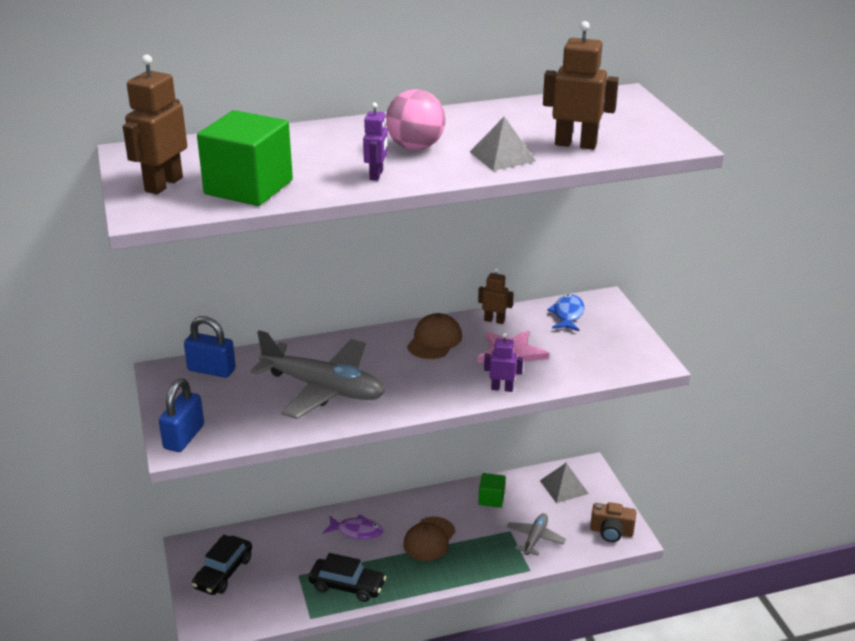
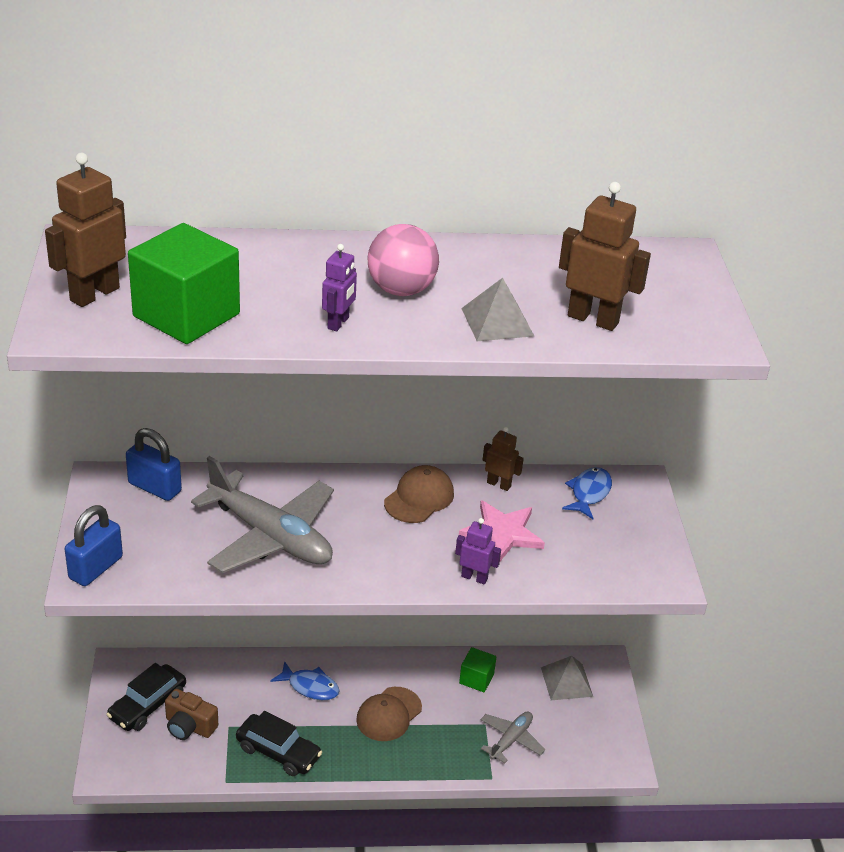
camera: 10 degrees right, 5 degrees up
purple fish [323,514,383,540] -> blue fish [270,661,340,700]
brown camera [590,502,637,542] -> brown camera moved to [165,689,218,740]

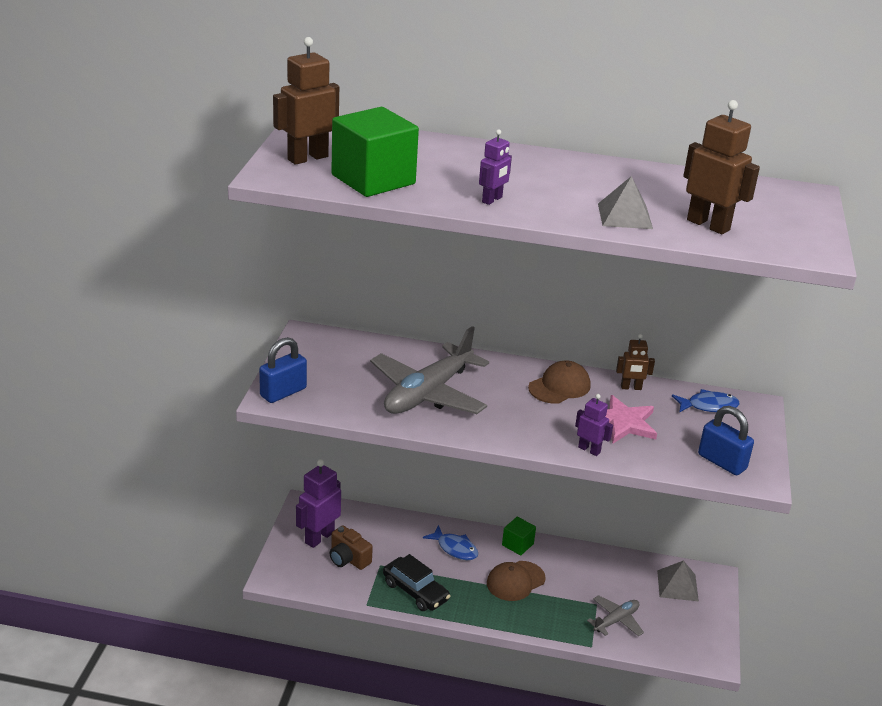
camera: 15 degrees right, 5 degrees down
black car [106,663,186,731] -> purple robot [296,459,341,548]
blue padlock [126,428,182,501] -> blue padlock moved to [698,406,754,475]
grey plane [191,456,334,573] -> grey plane turned 75 degrees clockwise [370,326,489,414]
pink ball [367,224,439,296] -> none
green cube [459,647,496,692] -> green cube moved to [502,517,536,555]
brown robot [483,427,524,491] -> brown robot turned 135 degrees clockwise [616,334,655,390]
blue fish [562,467,612,519] -> blue fish turned 45 degrees clockwise [672,389,740,413]

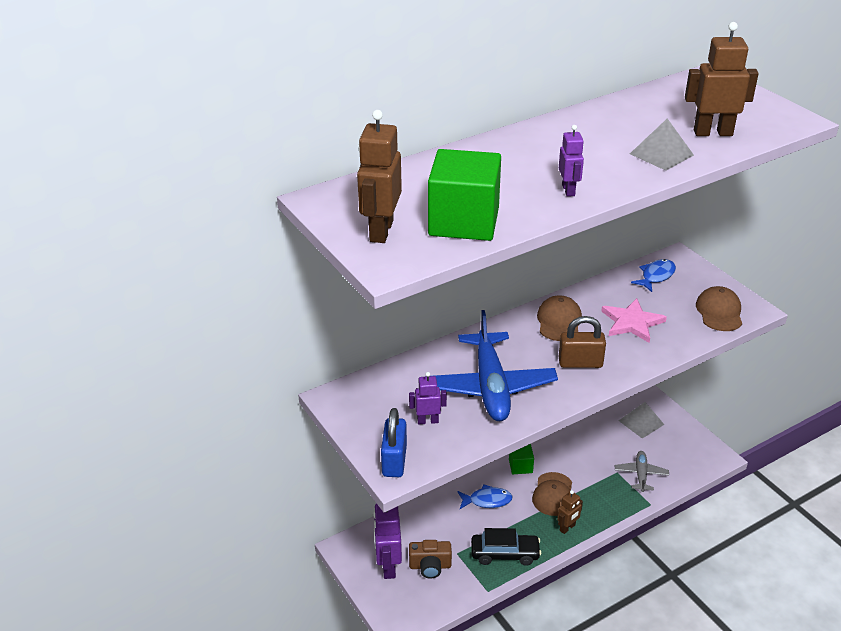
camera: 40 degrees left, 5 degrees up
grey plane [370,326,489,414] -> blue plane [426,310,558,421]
purple robot [575,394,613,456] -> purple robot moved to [409,372,447,424]
brown robot [616,334,655,390] -> brown robot moved to [557,490,583,534]
blue padlock [698,406,754,475] -> brown cap [696,286,742,331]
none -> brown padlock [558,316,606,368]

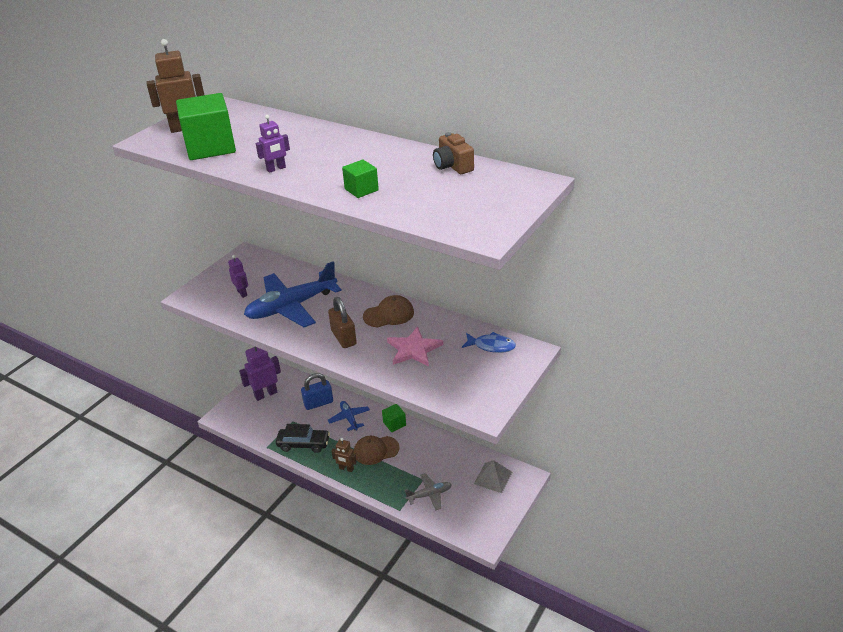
camera: 65 degrees right, 0 degrees up
blue padlock [381,408,407,477] -> blue padlock moved to [301,373,333,410]
brown camera [409,540,452,579] -> brown camera moved to [433,132,474,174]
blue fish [457,484,513,509] -> blue plane [328,401,370,431]
black car [471,528,541,566] -> black car turned 60 degrees counterclockwise [276,424,330,453]
grey pyramid [630,118,694,171] -> green cube [342,159,379,198]
brown robot [685,22,759,136] -> none
brown cap [696,286,742,331] -> none

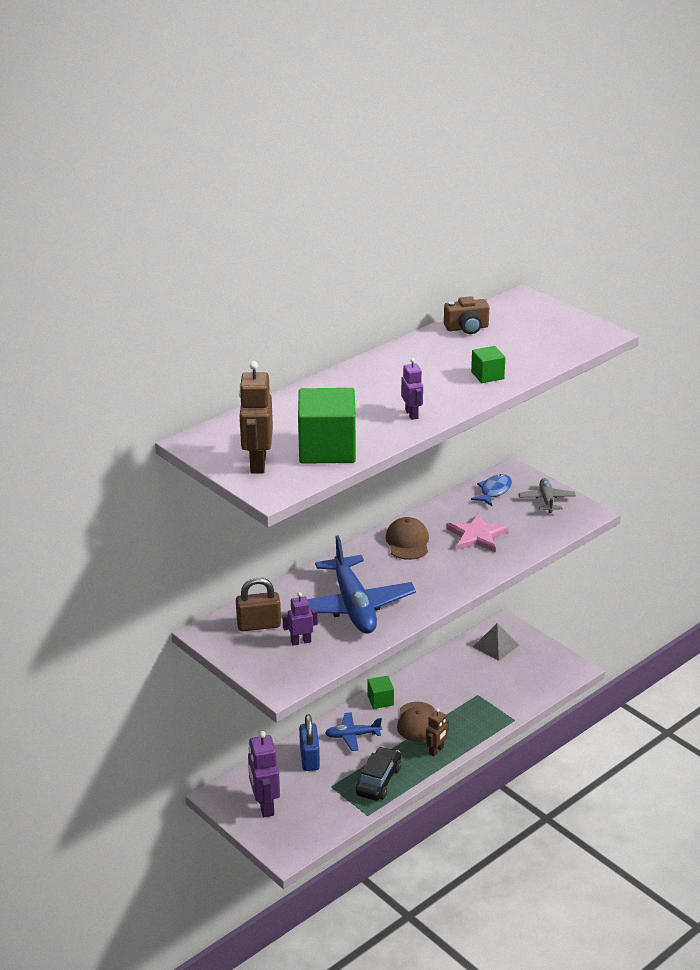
camera: 75 degrees left, 5 degrees down
brown padlock [328,297,357,348] -> brown padlock moved to [236,577,281,631]
grey plane [405,473,452,511] -> grey plane moved to [519,478,576,513]

